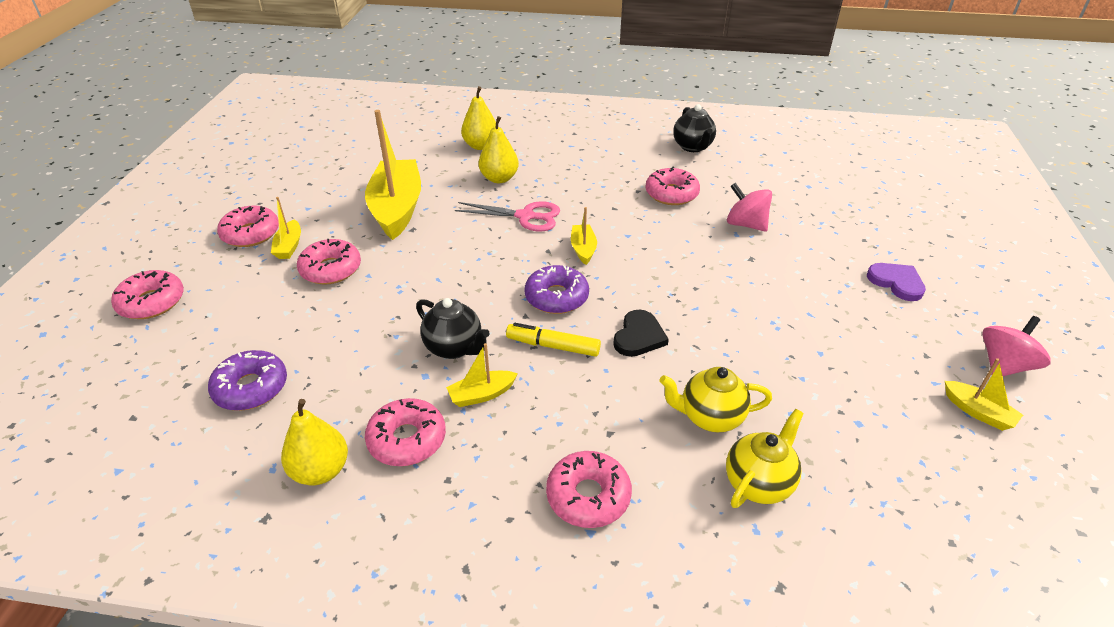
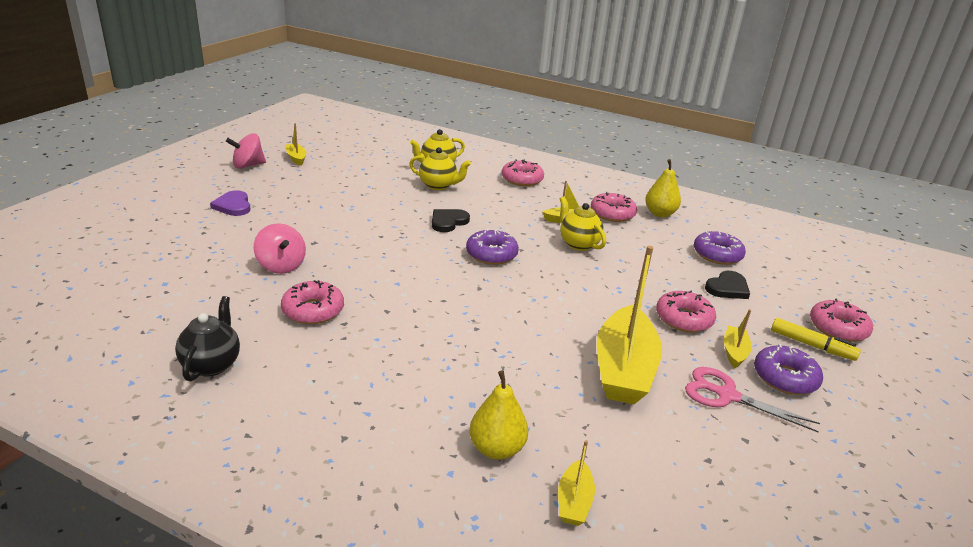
camera: 165 degrees left, 10 degrees down
pink donut [217,206,279,247] -> purple donut [754,344,823,395]
black teapot [416,298,490,359] -> yellow teapot [560,196,606,251]
pink scissors [455,201,560,232] -> pink scissors moved to [685,367,820,432]
yellow pear [478,116,519,183] -> none
yellow marker [506,323,601,357] -> yellow marker moved to [771,318,861,361]
yellow boat [571,207,597,265] -> yellow boat moved to [558,440,595,526]
none -> black heart [705,271,750,299]

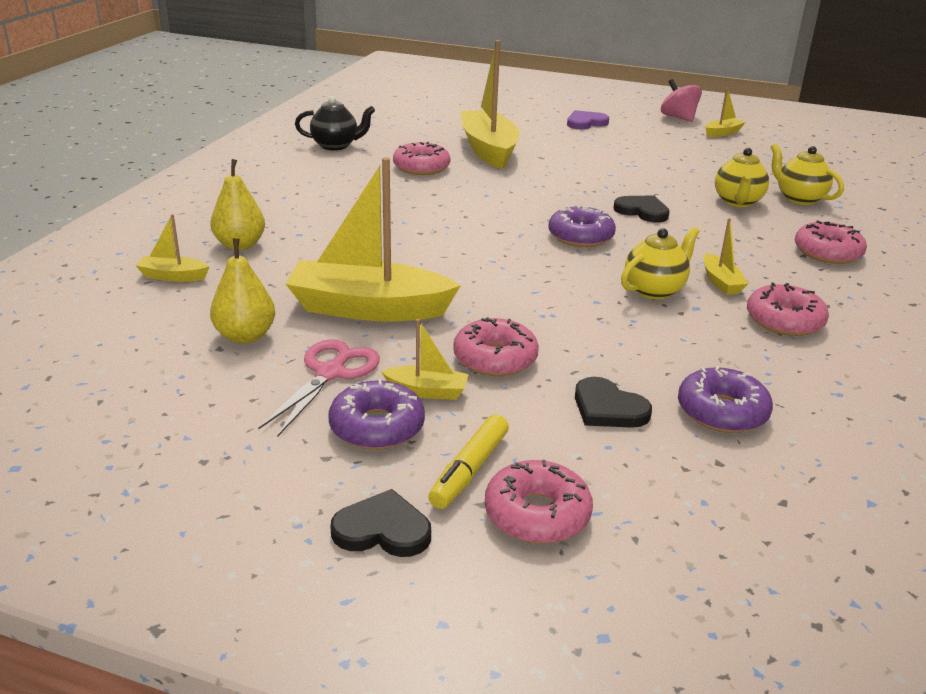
camera: 85 degrees right, 0 degrees up
pink spinning top [254,223,306,274] -> yellow boat [461,40,519,169]
yellow pear [645,159,681,217] -> yellow pear moved to [210,238,275,344]
none -> black heart [330,489,431,557]

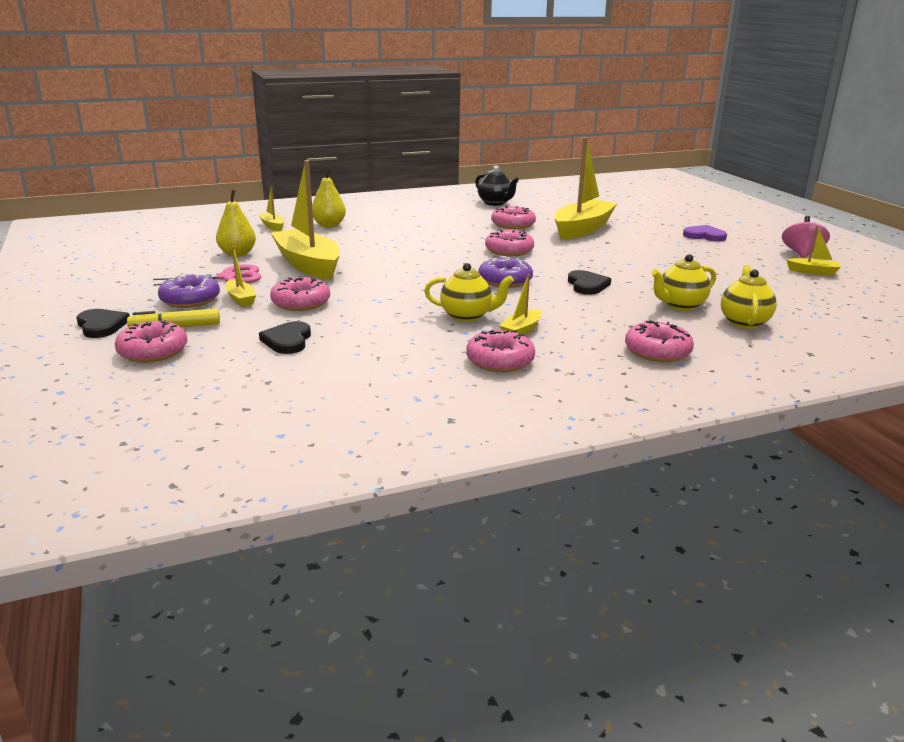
camera: 50 degrees right, 5 degrees down
purple donut [678,365,773,433] -> none
none -> pink donut [485,229,534,256]

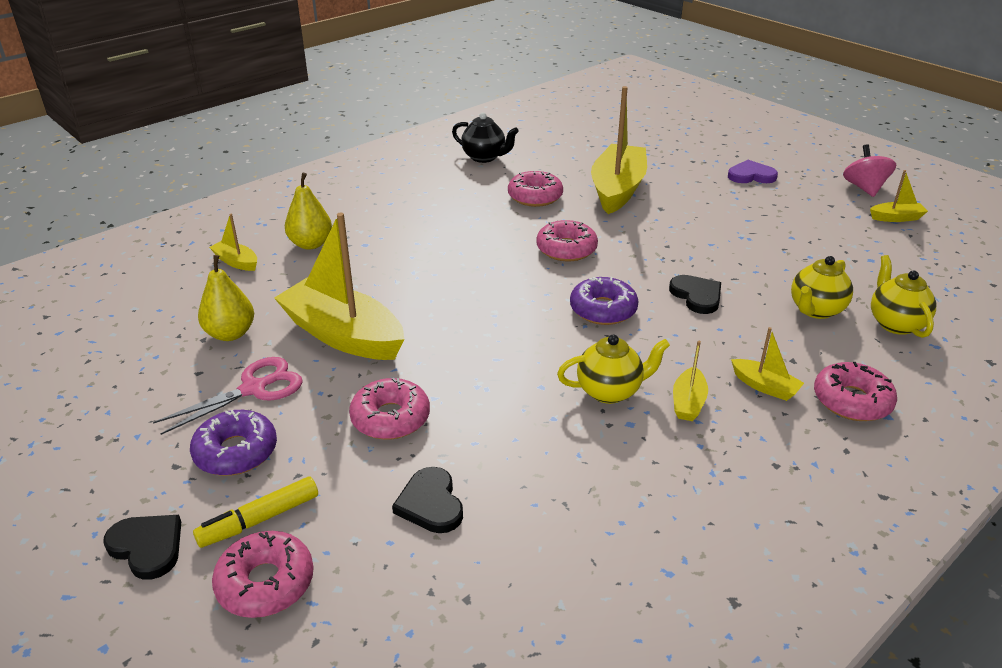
camera: 20 degrees left, 10 degrees up
yellow boat [225,246,256,307] -> yellow boat moved to [731,327,804,401]
pink donut [466,330,535,372] -> none

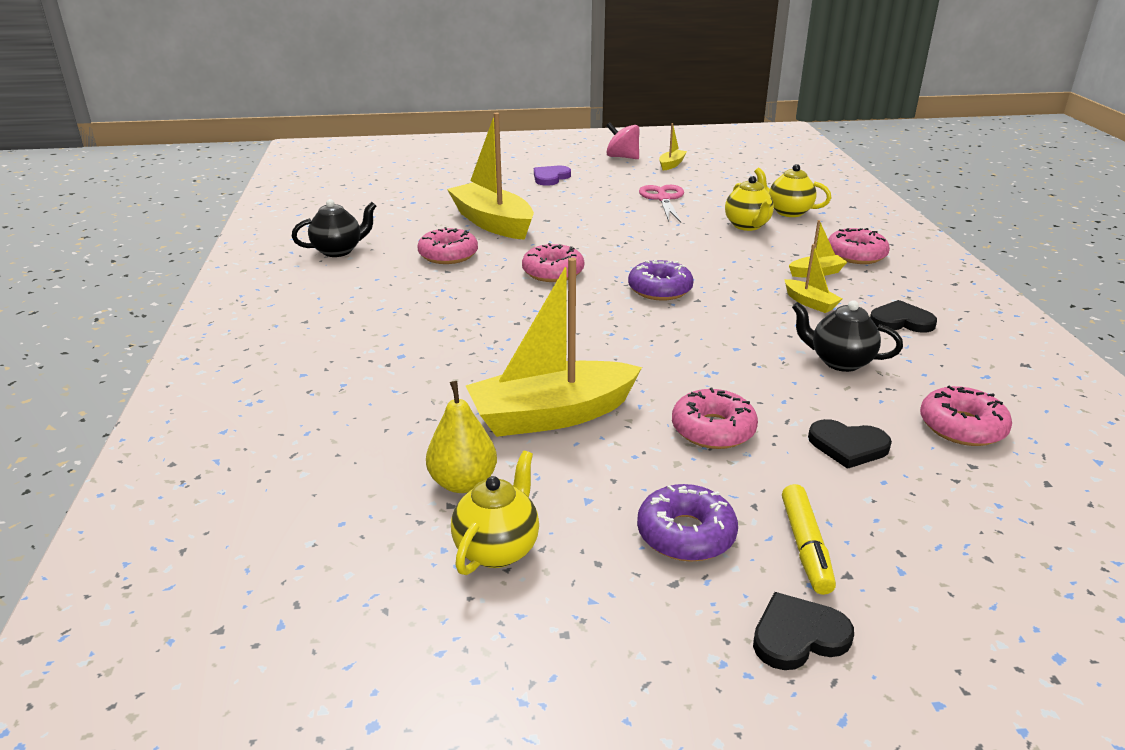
camera: 55 degrees left, 5 degrees down
pink scissors [153,357,303,435] -> pink scissors moved to [639,185,684,223]
yellow boat [209,214,257,271] -> none
pink donut [212,531,314,618] -> pink donut moved to [920,386,1012,446]
yellow pear [285,173,332,250] -> none
yellow teapot [557,335,670,404] -> yellow teapot moved to [451,451,539,575]
black heart [669,275,721,314] -> black heart moved to [870,300,937,333]
none -> black teapot [792,300,903,372]

